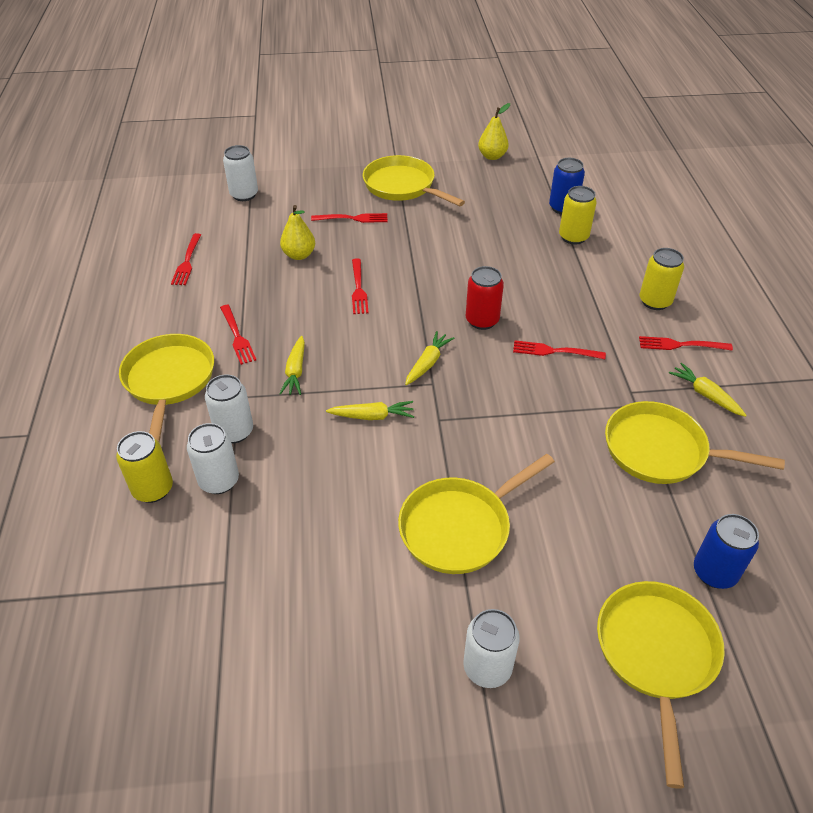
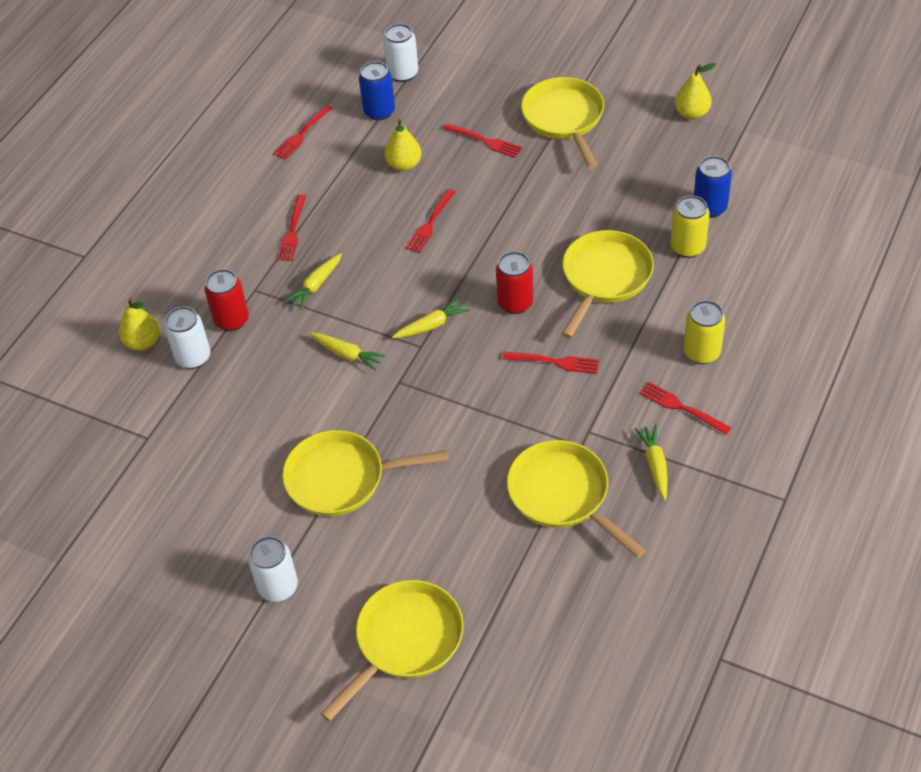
camera: 35 degrees right, 5 degrees up
yellow can [116,431,173,503] -> yellow pear [119,298,160,351]
yellow pan [119,334,214,443] -> yellow pan moved to [561,230,654,338]
white can [205,374,253,443] -> red can [205,269,249,331]
red fork [513,340,606,359] -> red fork turned 150 degrees clockwise [503,351,599,374]
blue can [694,514,759,589] -> blue can moved to [359,61,395,121]

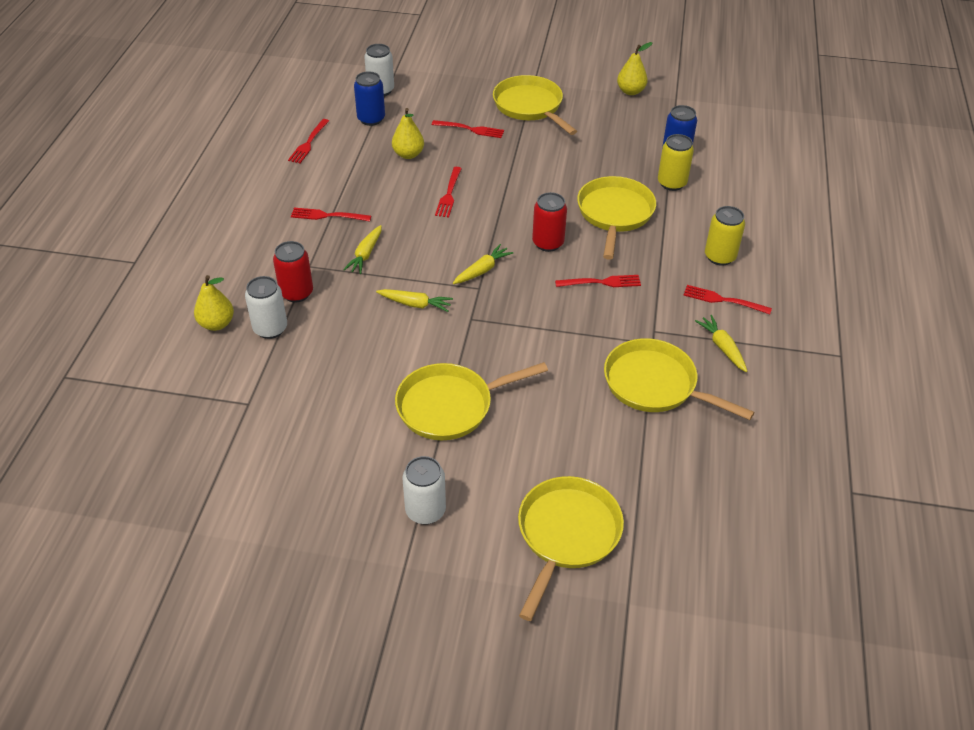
camera: 20 degrees left, 5 degrees down
red fork [277,194,306,261] -> red fork turned 105 degrees clockwise [291,208,371,222]

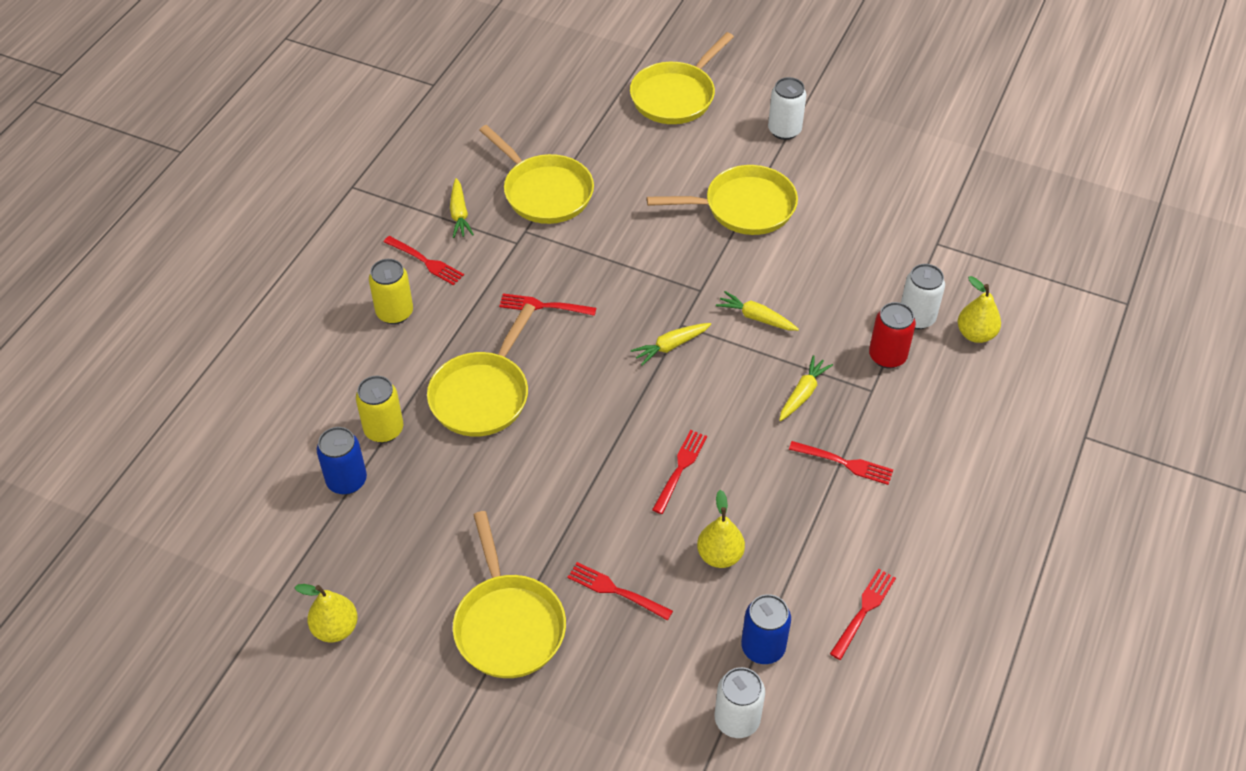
camera: 165 degrees left, 5 degrees up
red can [532,192,567,252] -> none

